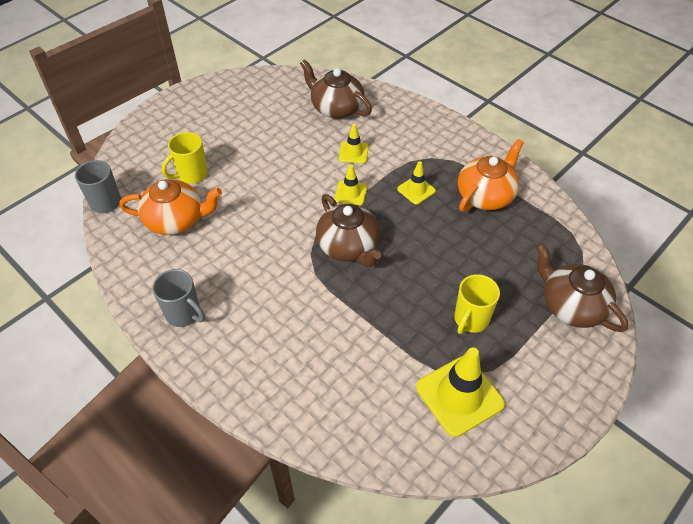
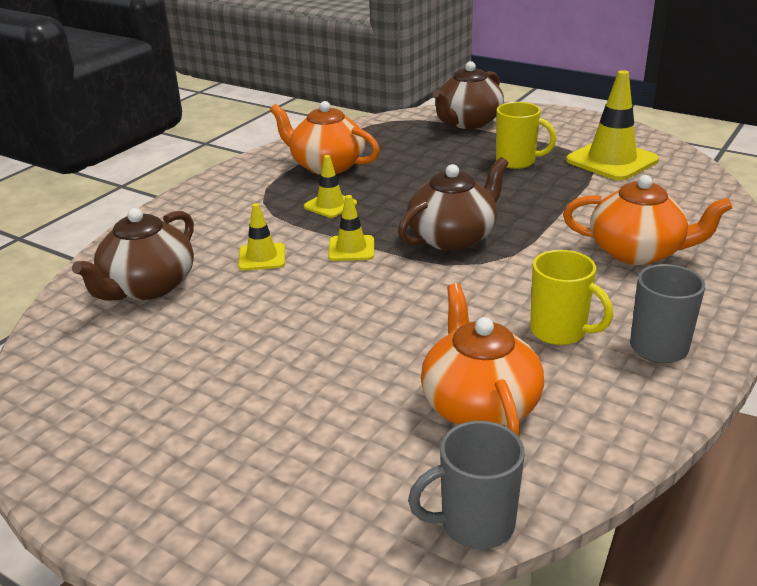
camera: 100 degrees left, 20 degrees down
yellow mug [162,132,208,184] -> yellow mug moved to [530,250,613,345]
none -> orange teapot [563,175,733,265]

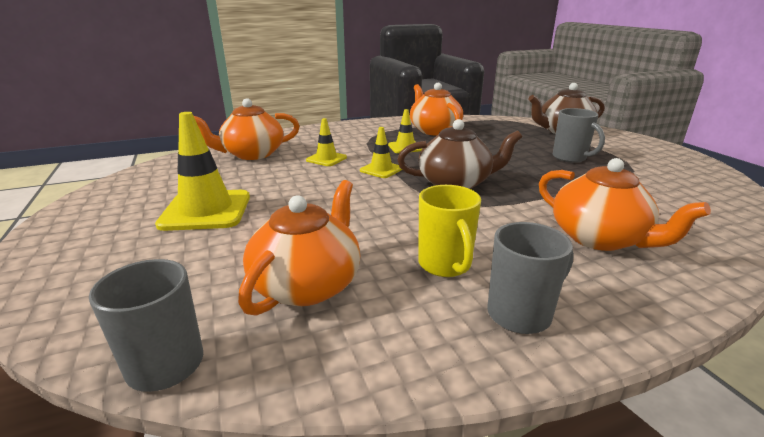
camera: 35 degrees right, 5 degrees down
brown teapot [72,208,194,300] -> orange teapot [194,98,300,160]
yellow mug [496,102,556,169] -> grey mug [553,108,605,163]
yellow traffic cone [566,70,659,180] -> yellow traffic cone moved to [155,112,250,231]

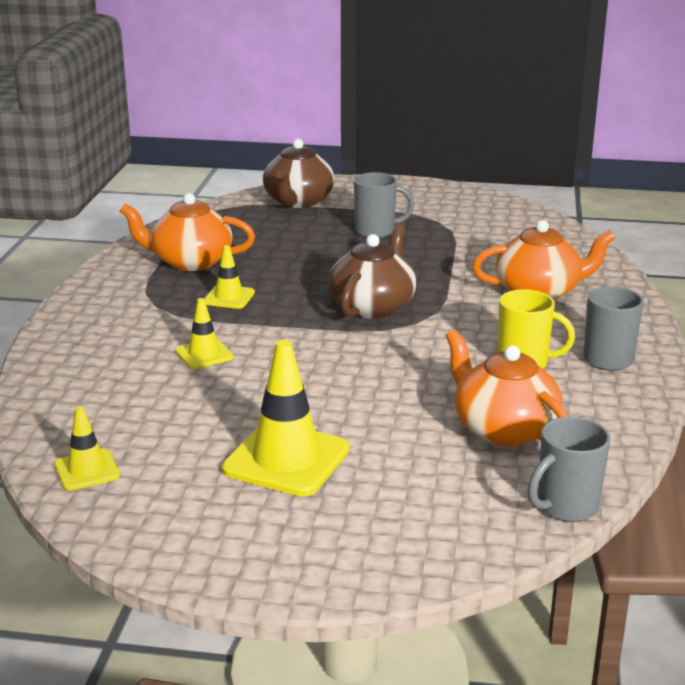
camera: 60 degrees left, 0 degrees up
orange teapot [194,98,300,160] -> none
yellow traffic cone [360,127,402,178] -> yellow traffic cone moved to [54,406,120,491]

